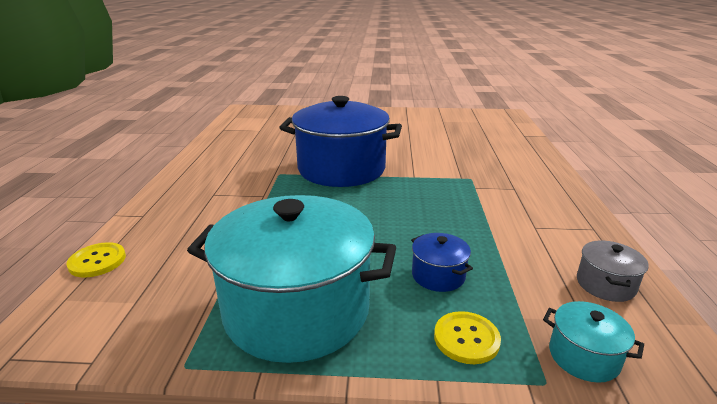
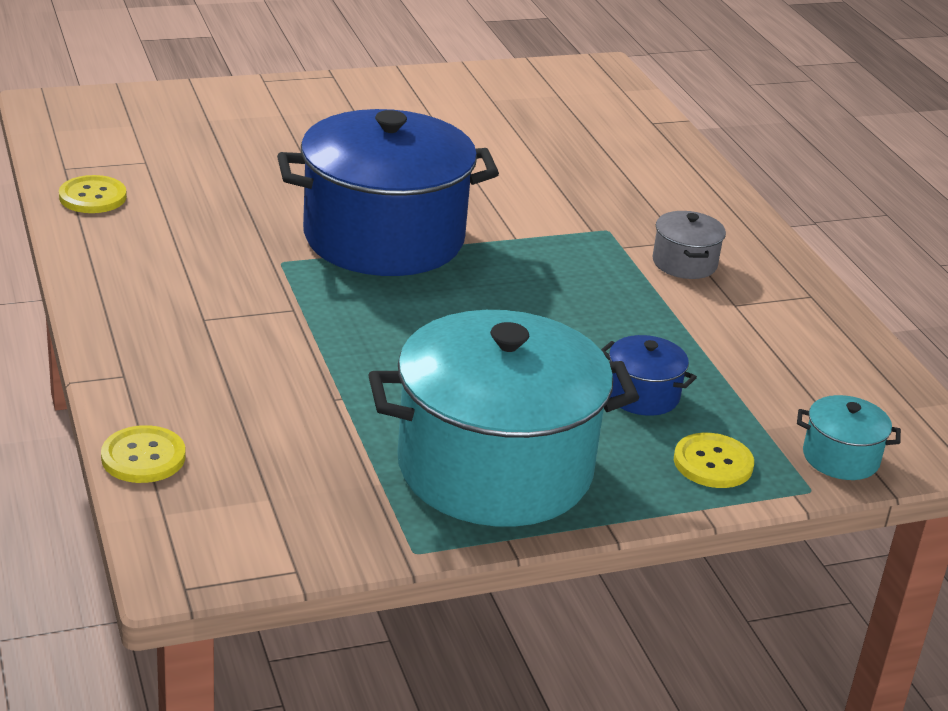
camera: 25 degrees left, 5 degrees up
grey pot [577,241,649,302] -> grey pot moved to [653,211,726,279]
none -> yellow button [59,175,127,213]

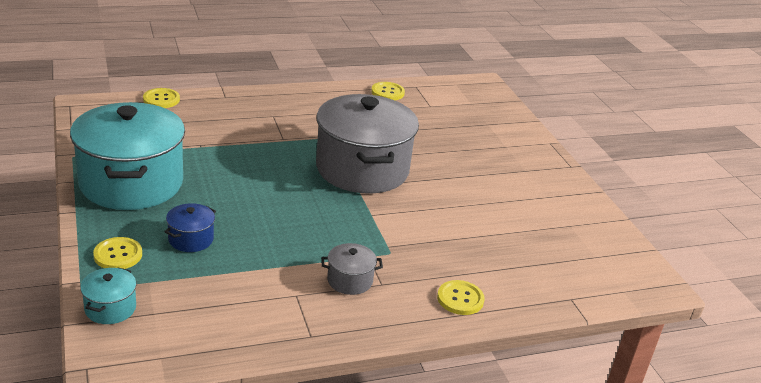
camera: 90 degrees right, 0 degrees up
blue pot [277,109,499,276] -> grey pot [316,94,419,194]
none -> yellow button [437,280,485,315]

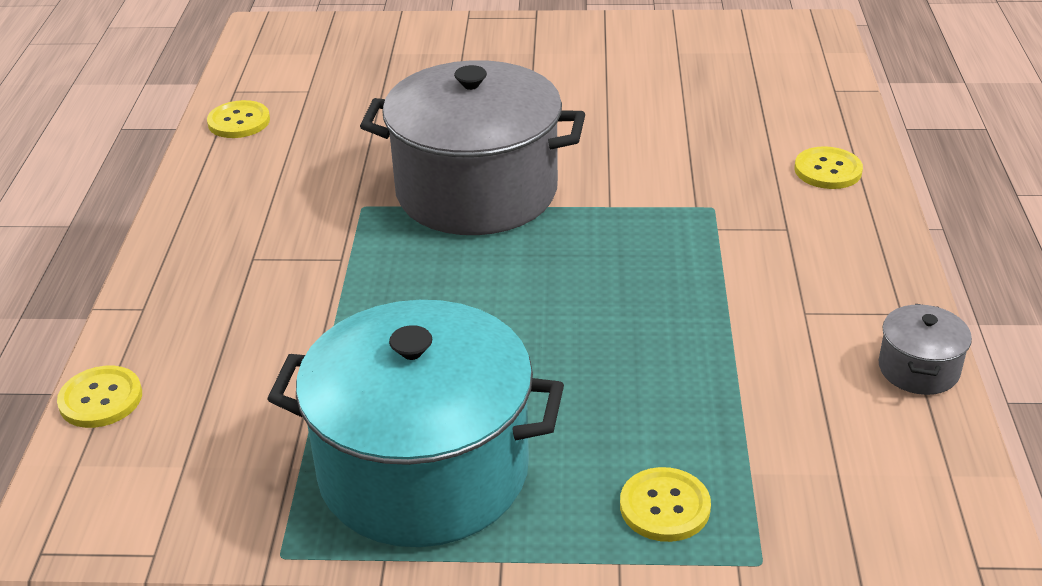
camera: 65 degrees left, 5 degrees up
turquoise pot [80,267,136,324] -> none
blue pot [164,203,216,252] -> none
grey pot [321,243,383,295] -> grey pot moved to [879,304,972,395]

